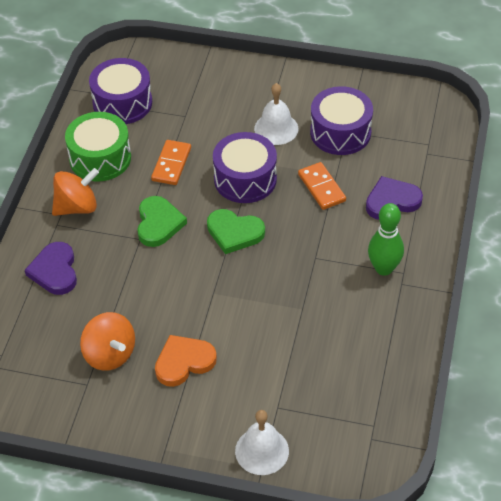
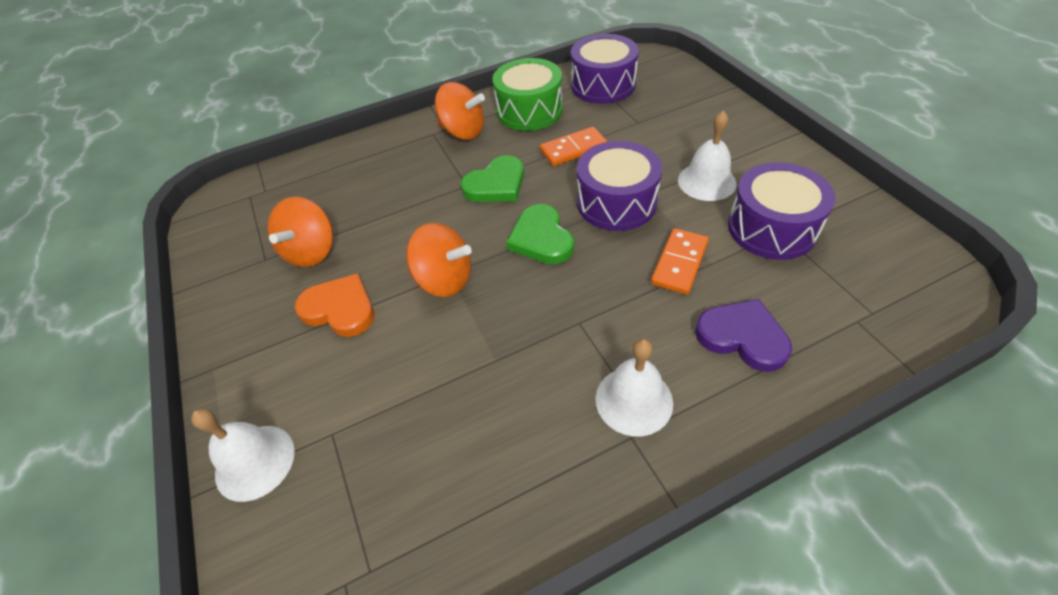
camera: 55 degrees right, 0 degrees up
purple heart [25,242,77,295] -> none
green bowling pin [368,203,404,276] -> white bell [596,338,673,437]
none -> orange spinning top [406,223,472,297]

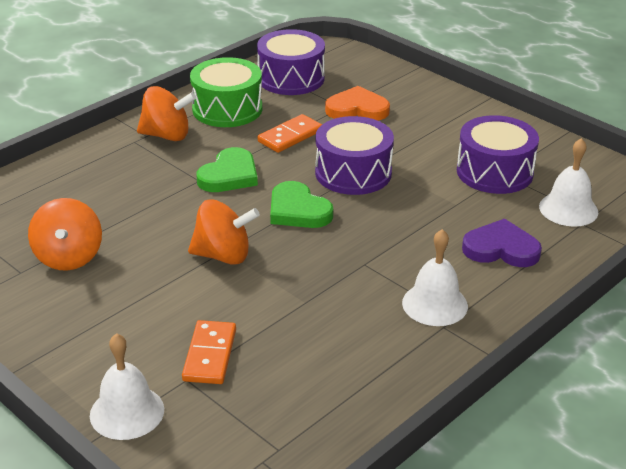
camera: 25 degrees left, 15 degrees down
orange heart [295,273,374,337] -> orange heart moved to [325,86,390,121]
orange domino [651,228,709,295] -> orange domino moved to [182,320,236,384]
white bell [678,110,736,201] -> white bell moved to [539,138,598,227]

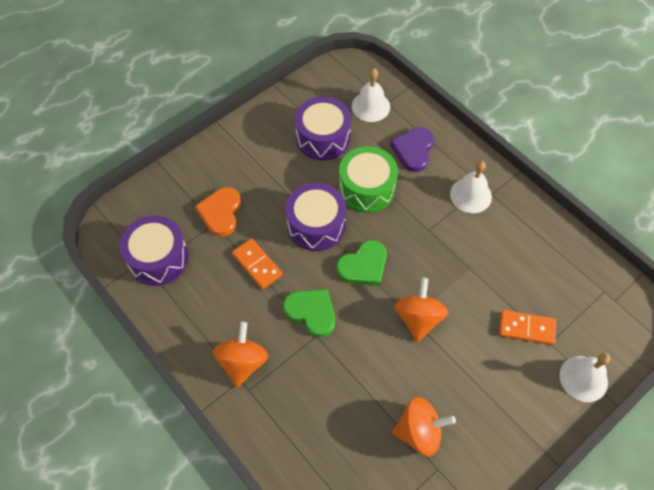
camera: 85 degrees left, 25 degrees up
green drum [190,57,262,127] -> green drum moved to [339,146,398,213]

